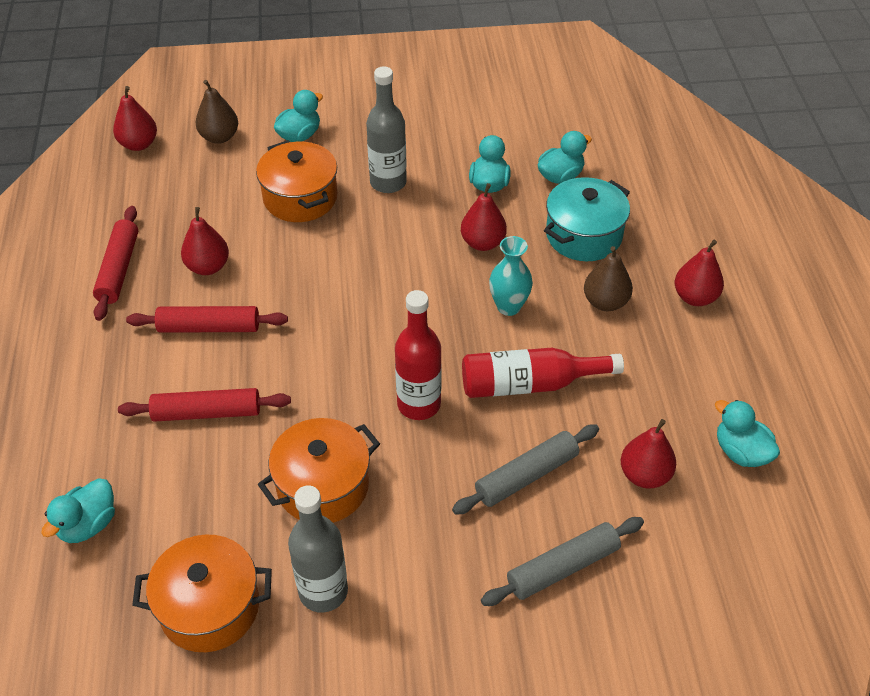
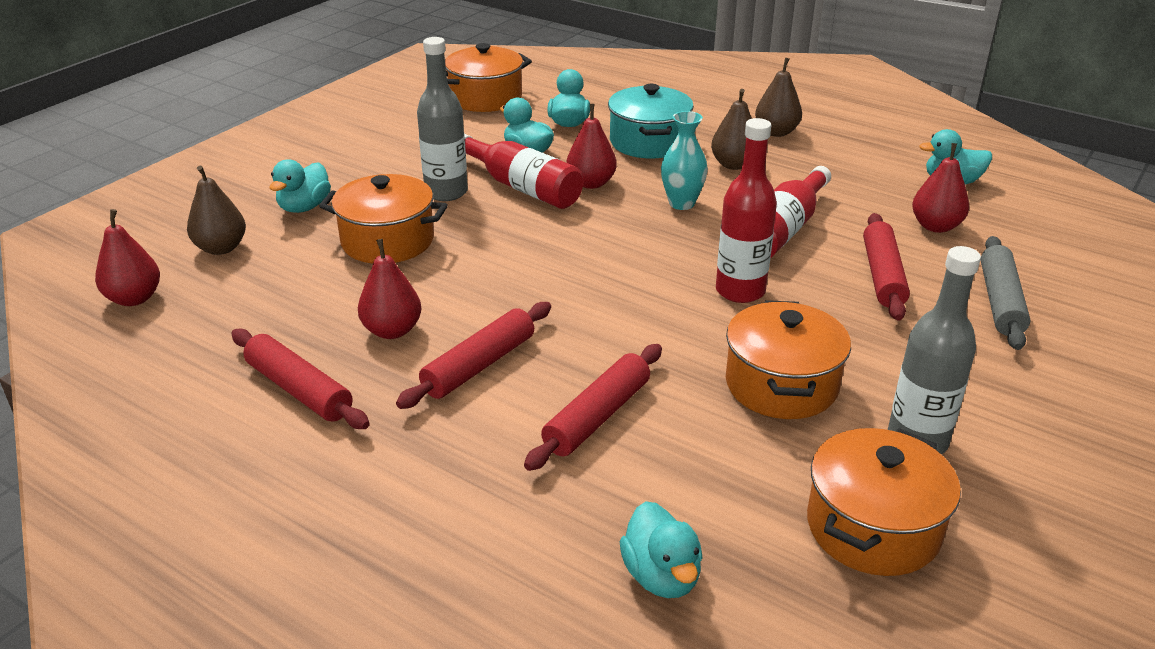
camera: 50 degrees left, 15 degrees down
turquoise duck [274,90,323,142] -> turquoise duck turned 150 degrees counterclockwise [270,159,331,213]
grey rolling pin [452,425,599,515] -> red rolling pin [863,213,910,321]
red pear [675,240,724,306] -> brown pear [755,57,802,137]
none -> orange pot [445,43,532,112]
none -> red bottle [464,134,583,209]

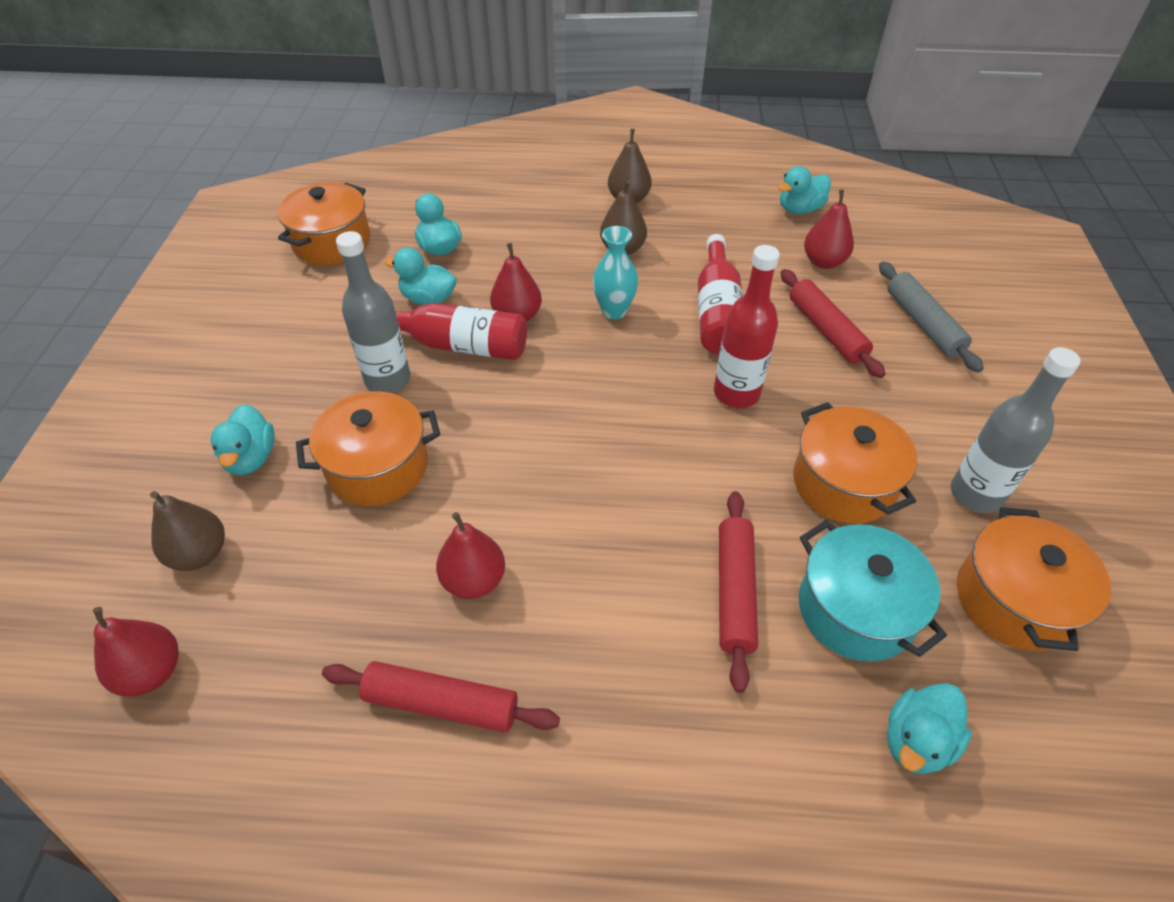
camera: 30 degrees left, 15 degrees up
red rolling pin [396,302,551,409] -> none
turquoise pot [608,84,694,158] -> turquoise pot moved to [799,520,947,662]
turquoise duck [620,501,703,598] -> turquoise duck turned 90 degrees clockwise [887,683,972,774]

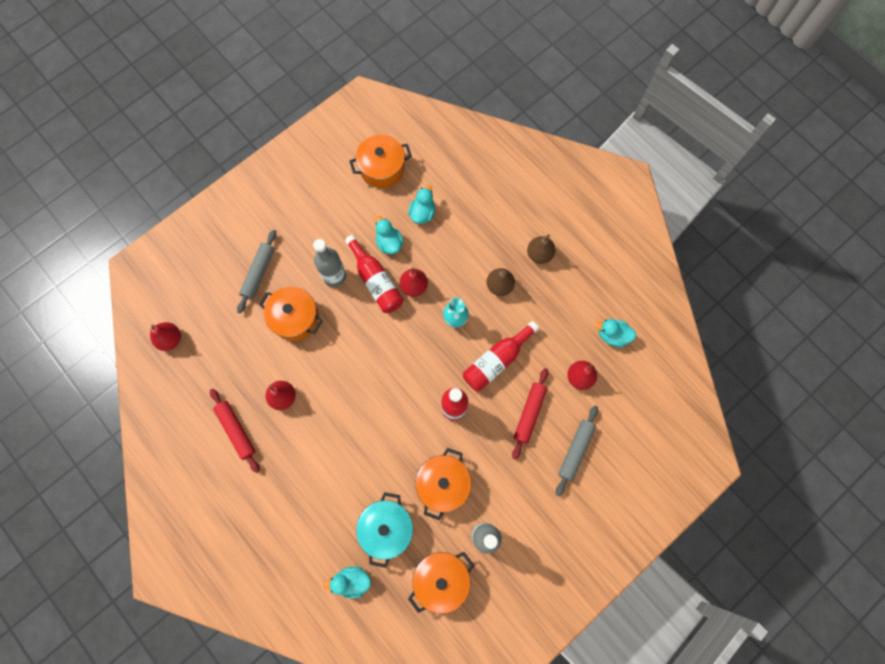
camera: 45 degrees right, 25 degrees up
brown pear [150,491,225,571] -> none
turquoise duck [211,404,275,475] -> grey rolling pin [237,230,276,313]
red rolling pin [719,491,758,693] -> none

